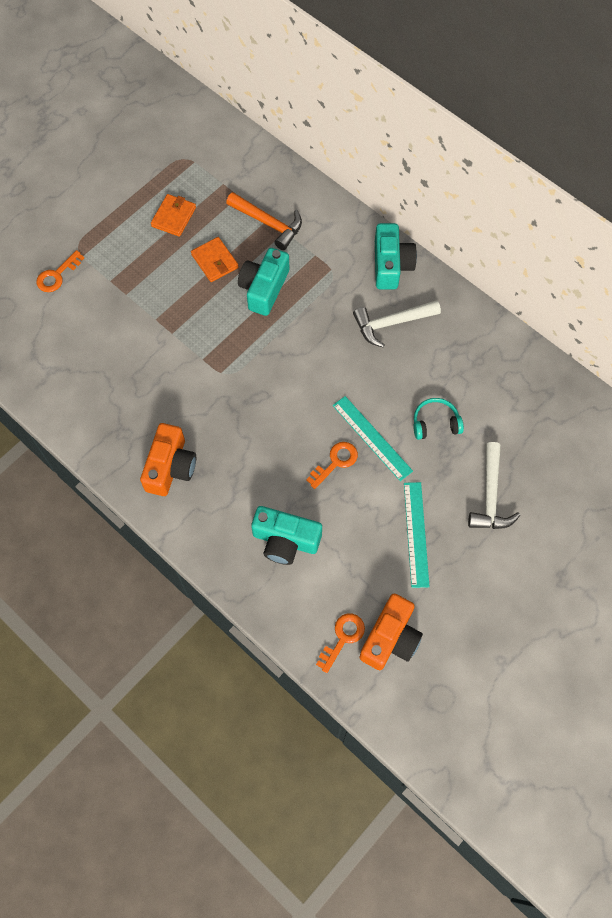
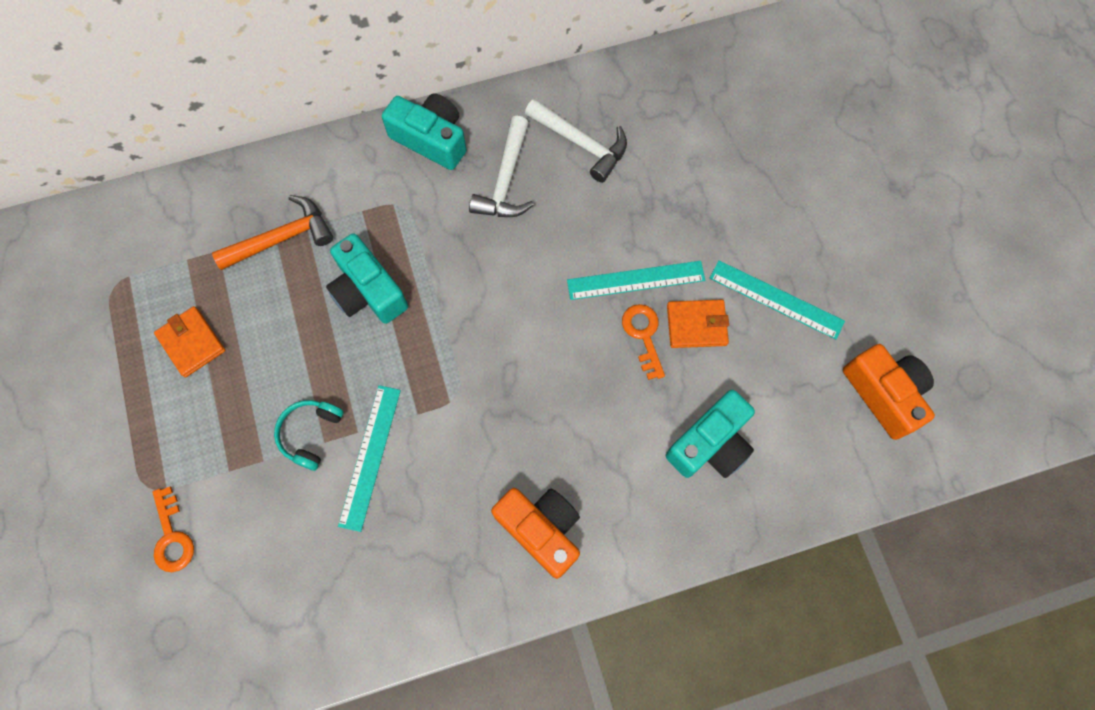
camera: 60 degrees left, 5 degrees up
orange wallet [191,237,239,282] -> orange wallet moved to [667,300,729,348]
orange key [316,613,365,673] -> none
turquoise headphones [414,398,464,440] -> turquoise headphones moved to [274,400,344,471]
white hammer [468,442,520,529] -> white hammer moved to [525,99,627,183]
none -> turquoise ruler [338,385,401,532]

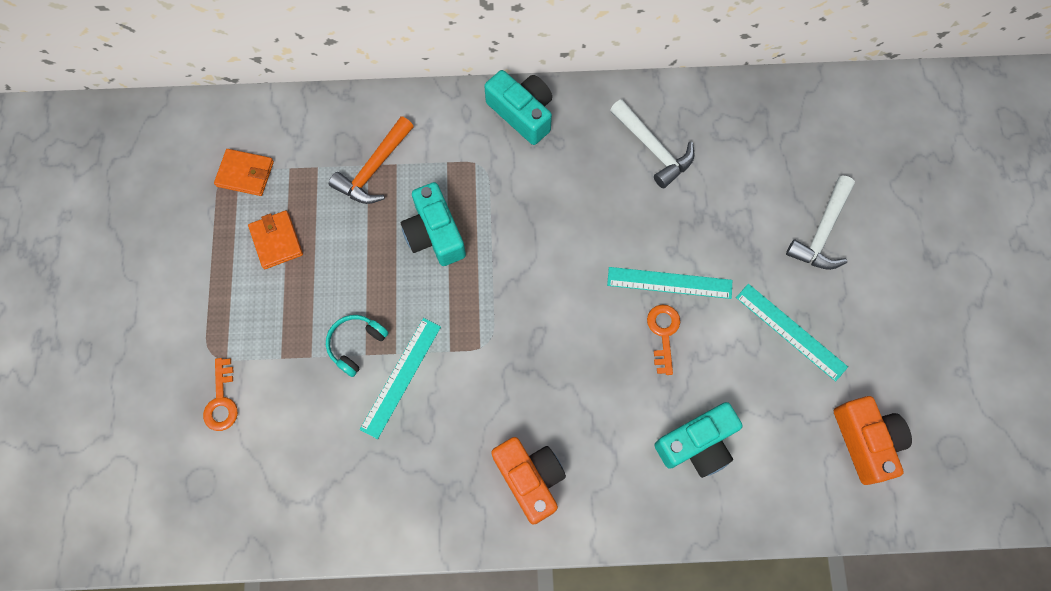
camera: 15 degrees right, 0 degrees up
orange hammer [212,195,333,270] -> orange hammer turned 135 degrees clockwise [329,116,414,204]
white hammer [469,116,534,217] -> white hammer moved to [786,176,855,270]
orange wallet [667,300,729,348] -> orange wallet moved to [214,149,274,196]

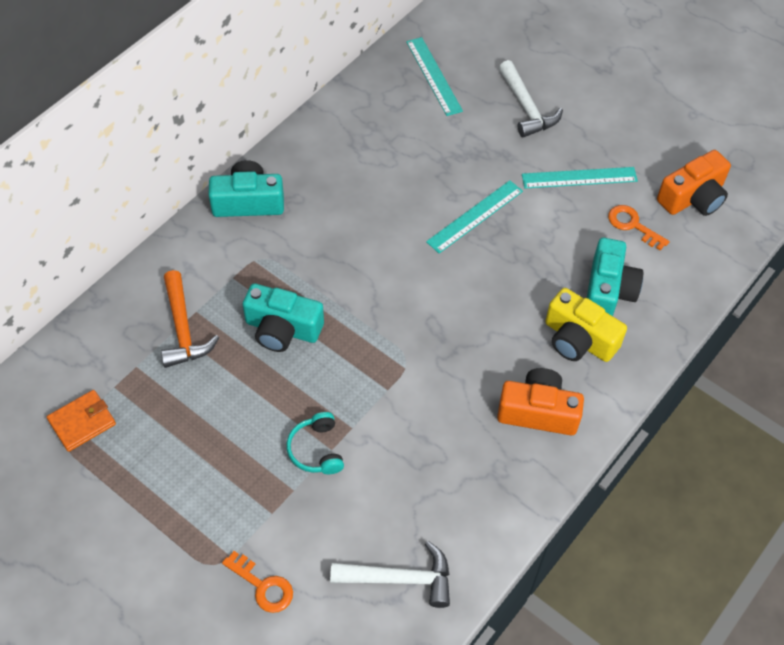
camera: 50 degrees left, 15 degrees down
orange wallet [248,210,303,269] -> none
turquoise ruler [360,318,441,439] -> turquoise ruler moved to [406,37,463,116]
white hammer [610,99,694,188] -> white hammer moved to [330,541,450,608]
orange key [647,305,680,375] -> orange key moved to [608,205,670,251]
orange camera [834,396,912,485] -> orange camera turned 120 degrees clockwise [657,150,731,216]
none -> yellow camera [545,288,627,362]

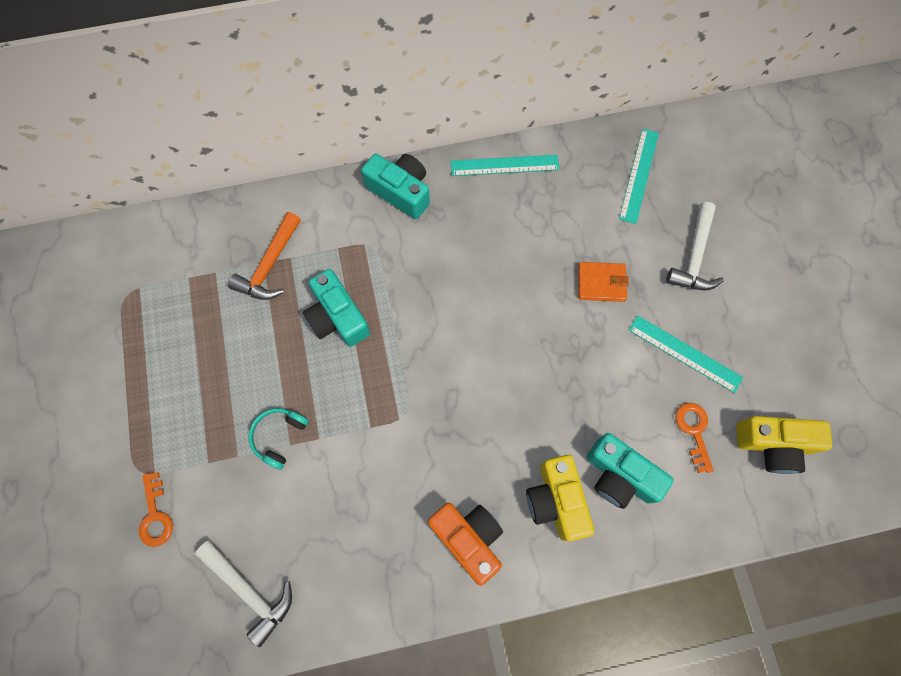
camera: 40 degrees right, 15 degrees up
orange wallet [47,390,116,452] -> orange wallet moved to [578,262,629,302]
turquoise ruler [426,180,523,253] -> turquoise ruler moved to [451,155,559,176]
turquoise camera [587,238,644,316] -> turquoise camera turned 75 degrees clockwise [586,433,674,509]
orange camera [657,150,731,216] -> yellow camera [736,416,832,474]

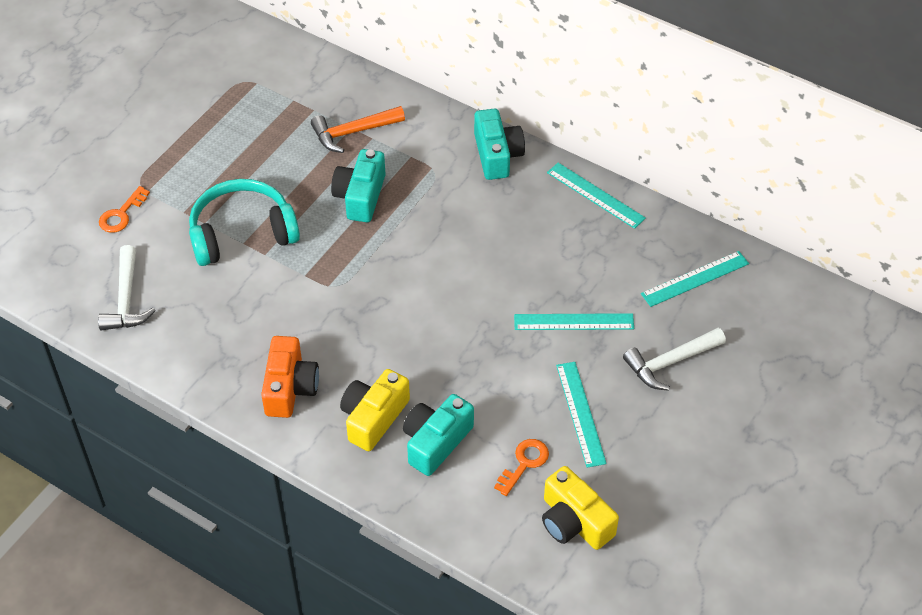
camera: 45 degrees right, 20 degrees down
turquoise headphones [248,408,309,470] -> turquoise headphones [189,179,300,266], size x2.01
orange wallet [578,262,629,302] -> turquoise ruler [514,313,634,330]
turquoise camera [586,433,674,509] -> turquoise camera turned 45 degrees clockwise [403,394,474,476]

